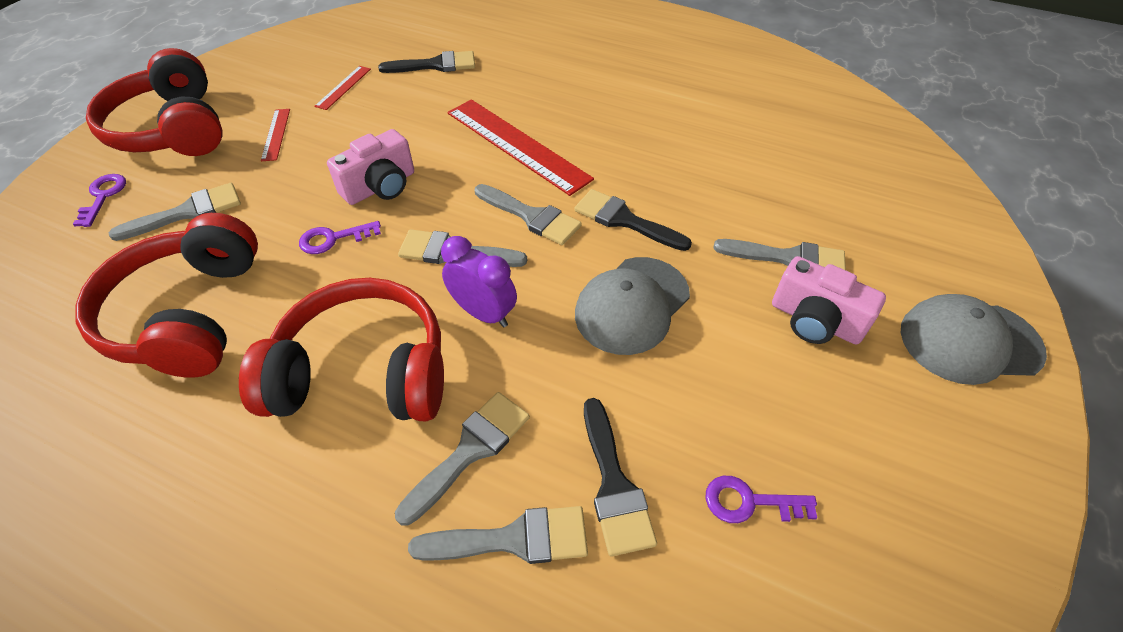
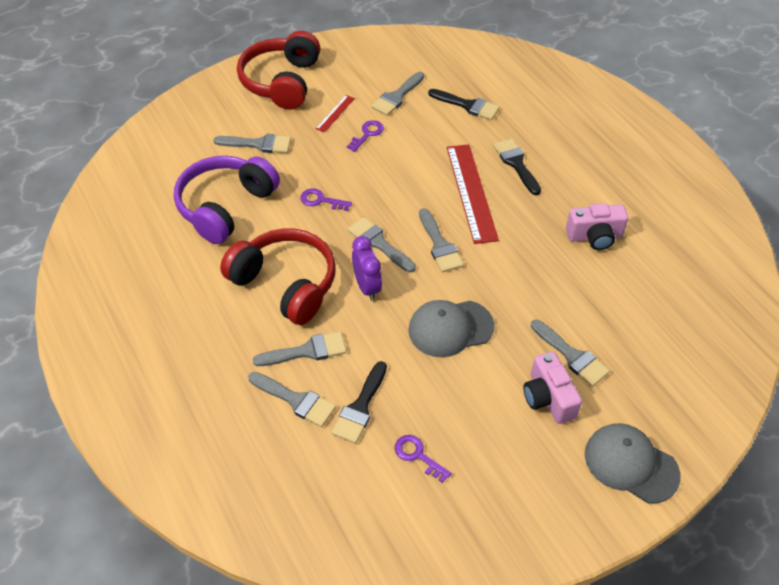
camera: 35 degrees right, 0 degrees up
purple key [73,174,126,227] -> purple key moved to [347,120,384,152]
red headphones [75,213,258,378] -> purple headphones [174,156,280,244]
red ruler [314,66,371,110] -> grey brush [371,72,424,116]
pink camera [327,129,414,205] -> pink camera moved to [566,203,628,250]
black brush [575,189,692,251] -> black brush moved to [493,138,541,195]

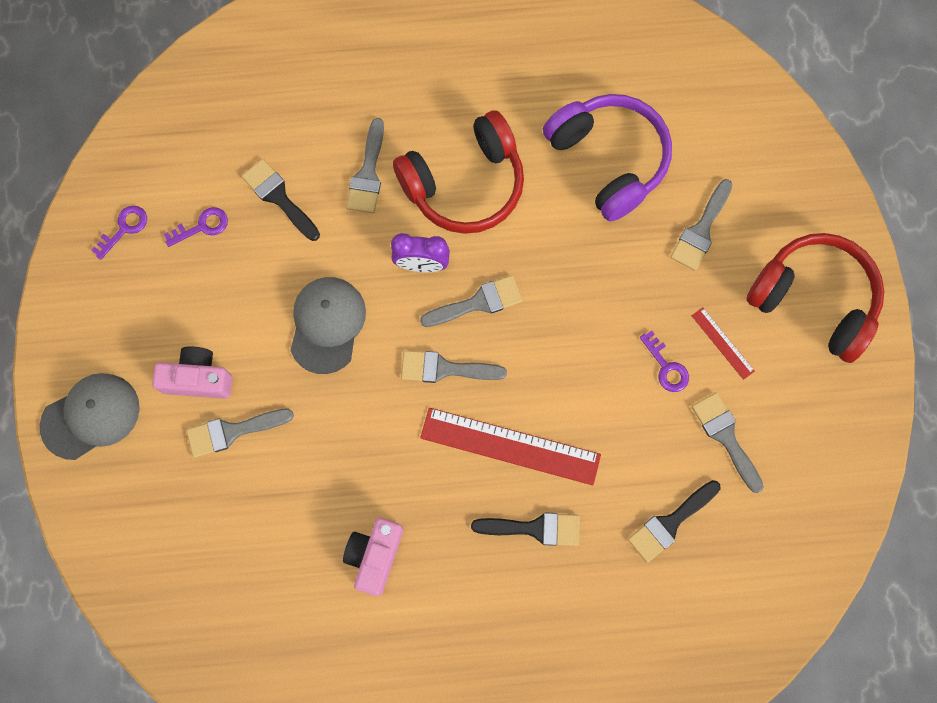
camera: 115 degrees right, 25 degrees up
grey brush [248,372,336,427] -> none
purple key [300,188,352,211] -> purple key moved to [91,206,147,260]

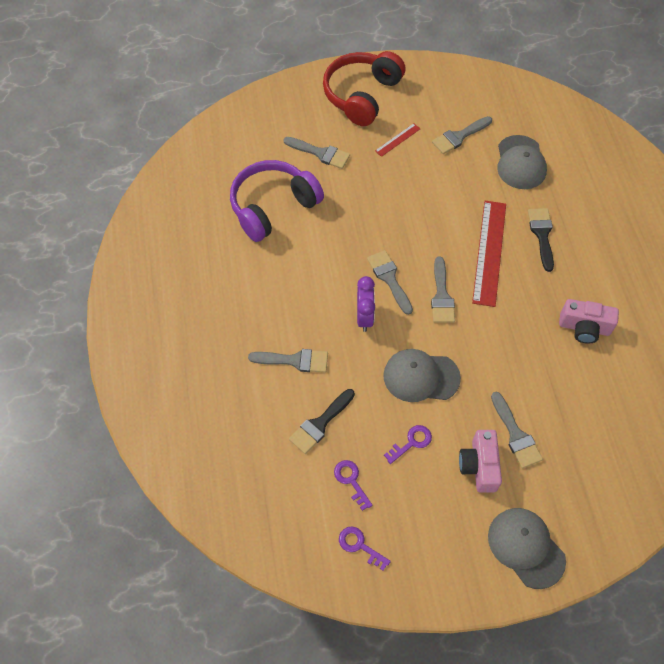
camera: 95 degrees left, 15 degrees down
red headphones [393,110,524,234] -> none
black brush [628,480,720,563] -> grey cap [497,135,547,189]
purple key [640,331,689,392] -> purple key moved to [384,425,432,464]

